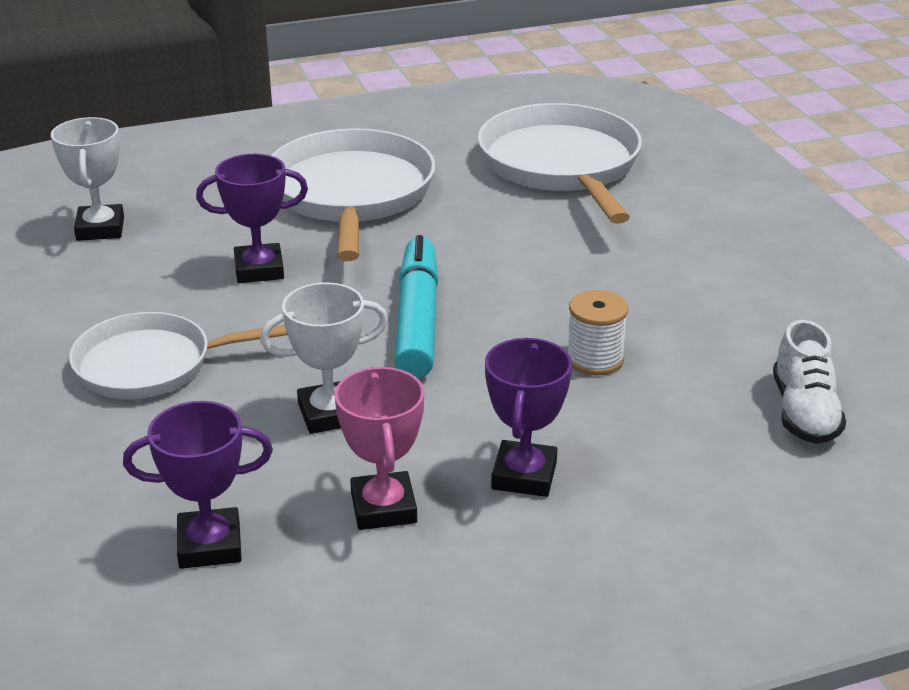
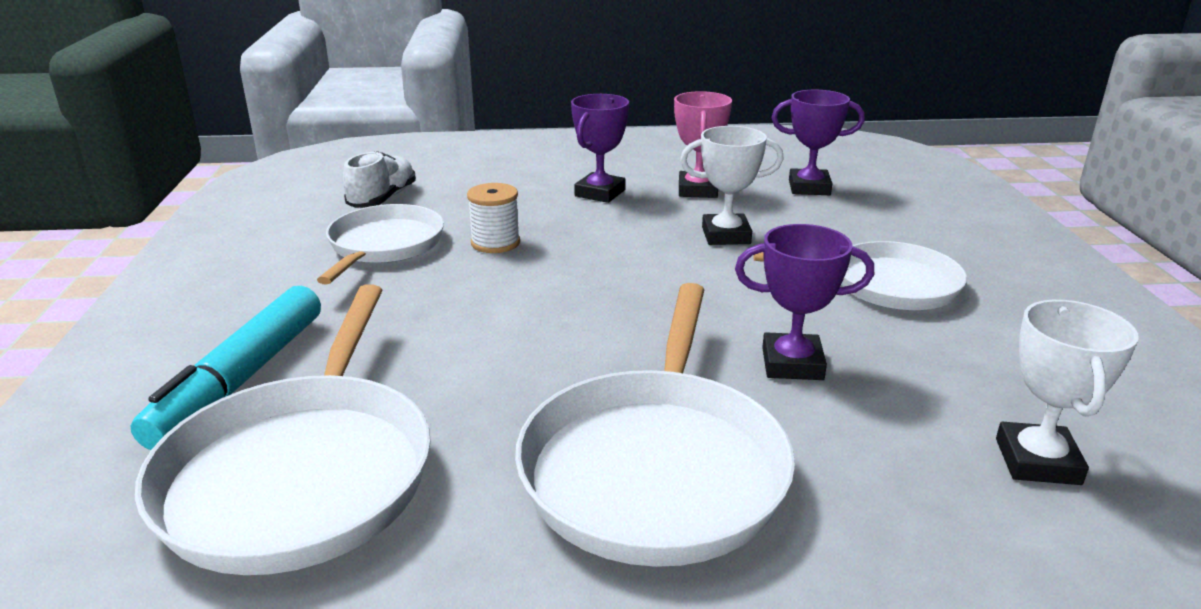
camera: 165 degrees left, 5 degrees down
turquoise marker [394,235,439,378] -> turquoise marker moved to [130,286,321,450]
none -> white pan [317,204,444,285]

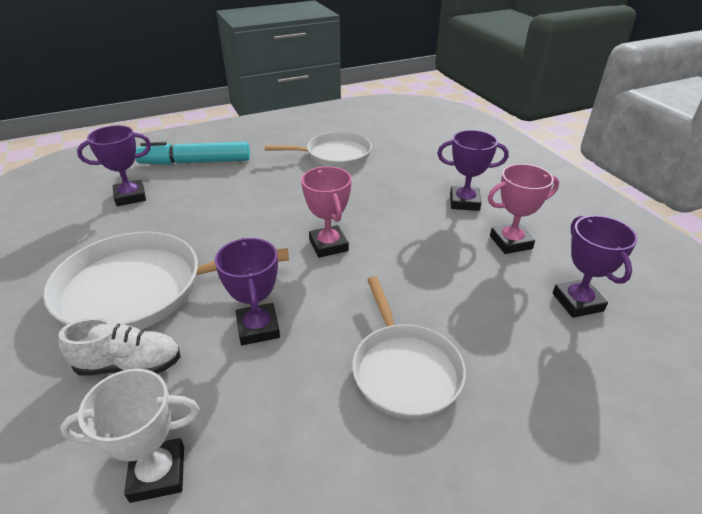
camera: 70 degrees right, 10 degrees up
white pan [135,284,431,575] -> purple trophy [77,125,151,206]
white shoe [343,151,416,208] -> white shoe moved to [58,318,181,375]
white spool [467,183,520,253] -> none
white trophy [680,126,784,245] -> none
none -> pink trophy [301,166,351,258]

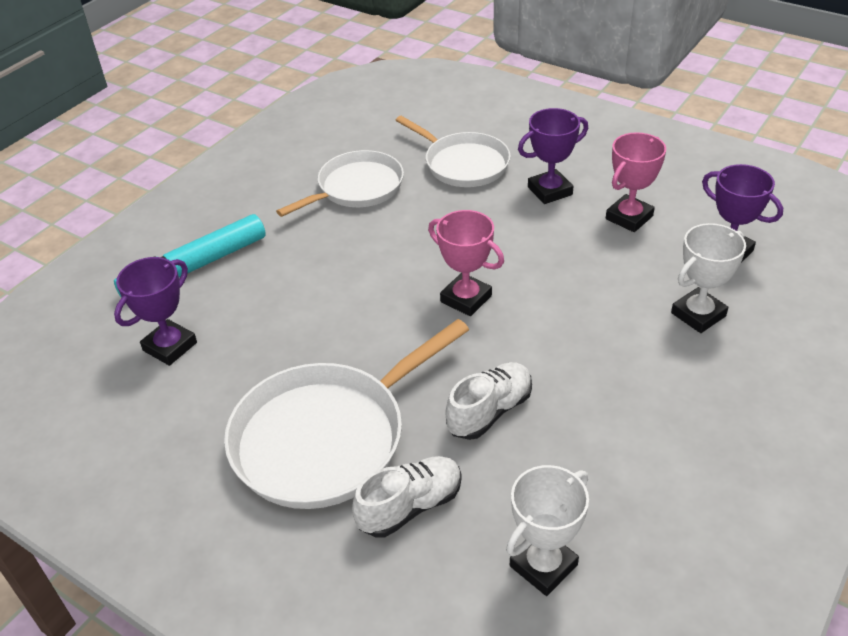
camera: 30 degrees left, 5 degrees up
purple trophy [215,238,280,345] -> white shoe [445,362,532,440]
white pan [352,276,466,419] -> white pan moved to [396,116,511,187]
none -> white trophy [671,223,746,333]

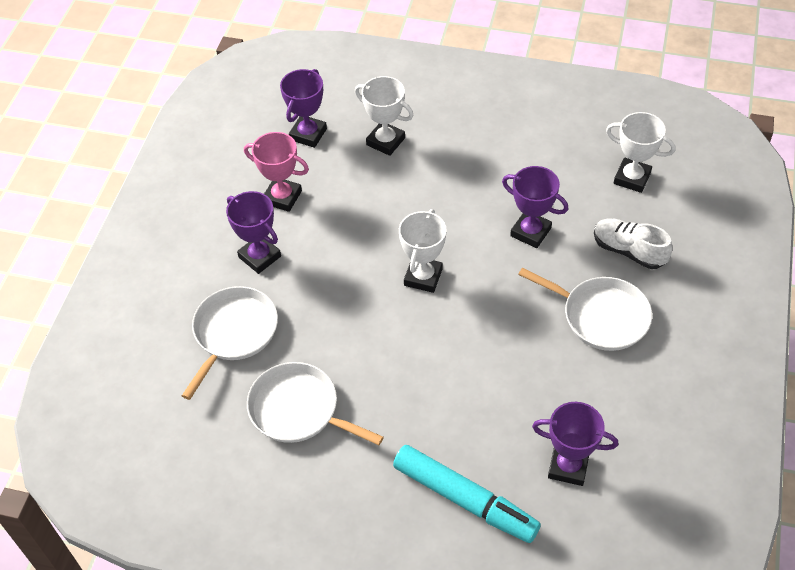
camera: 110 degrees left, 10 degrees up
white pan [224,319,469,509] -> white pan [518,268,652,351], size x0.66
pink trophy [428,210,504,316] -> white trophy [399,209,446,293]
white shoe [445,362,532,440] -> purple trophy [502,166,568,248]

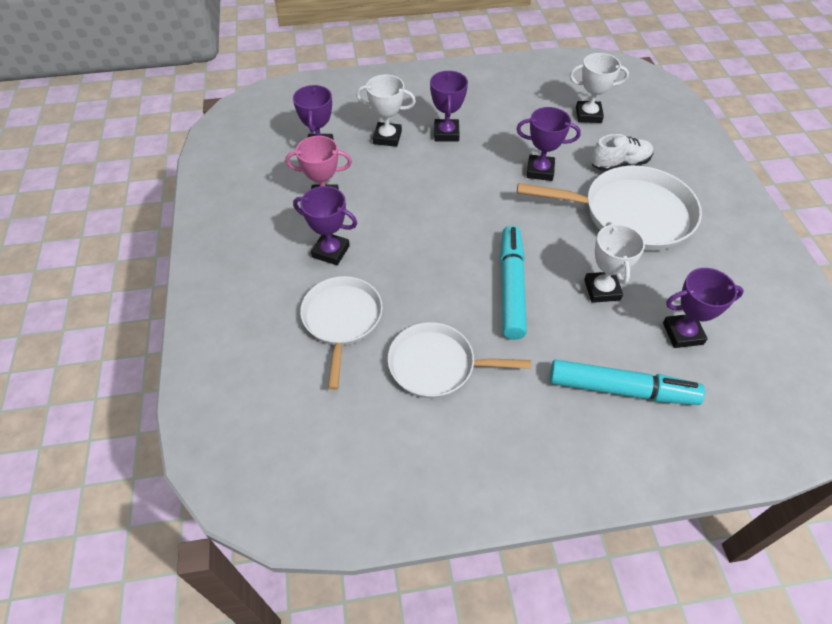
camera: 25 degrees left, 0 degrees up
white trophy [399,209,446,293] -> white trophy moved to [584,222,645,303]
white pan [518,268,652,351] -> white pan [517,166,702,251], size x1.52
white shoe [594,218,673,269] -> white shoe turned 150 degrees clockwise [591,134,653,171]
none -> purple trophy [430,71,468,142]
none -> turquoise marker [500,226,527,340]

